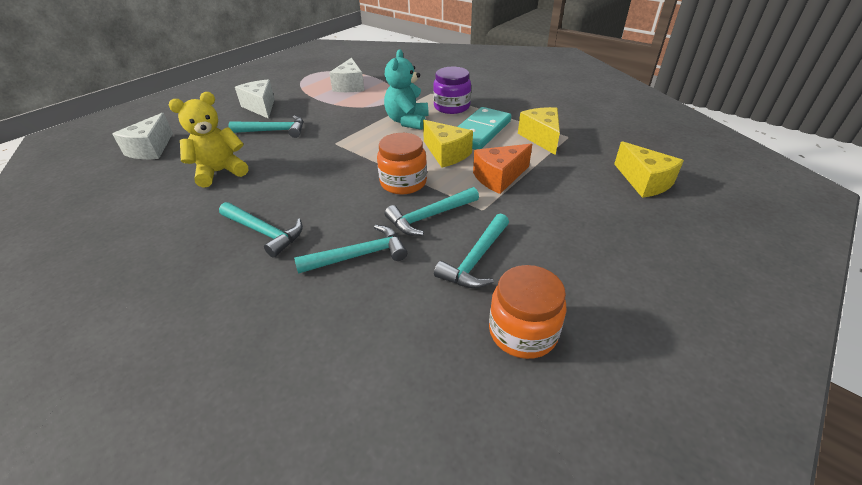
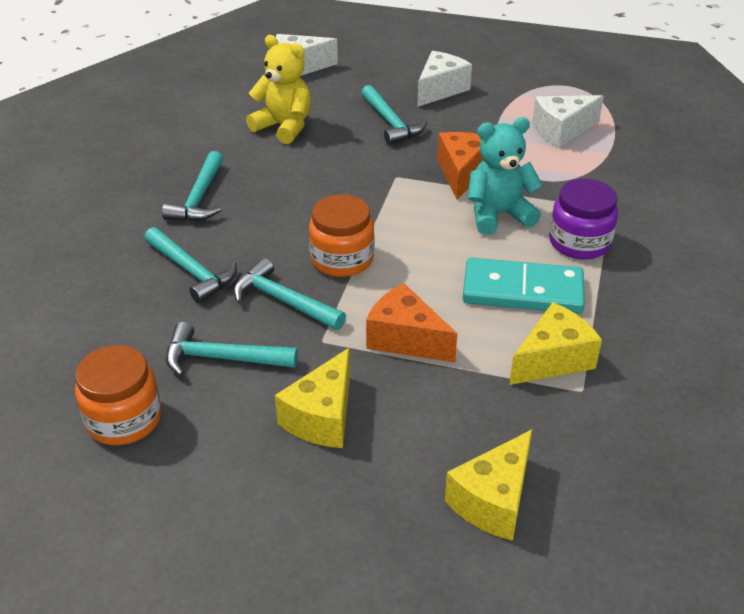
camera: 65 degrees right, 0 degrees up
yellow cheese [423,120,473,168] -> yellow cheese moved to [275,348,350,448]
none -> orange cheese [438,132,483,200]

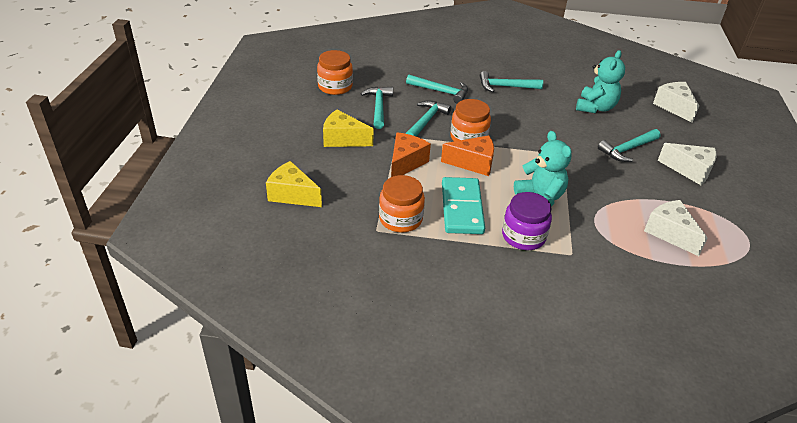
camera: 80 degrees right, 0 degrees up
turquoise hammer [144,227,237,303] -> turquoise hammer turned 105 degrees counterclockwise [406,75,468,103]
yellow teddy bear [246,35,311,144] -> turquoise teddy bear [576,50,625,113]
orange cheese [438,132,483,200] -> orange cheese moved to [441,135,494,176]
yellow cheese [509,302,602,385] -> orange jar [379,175,425,233]

